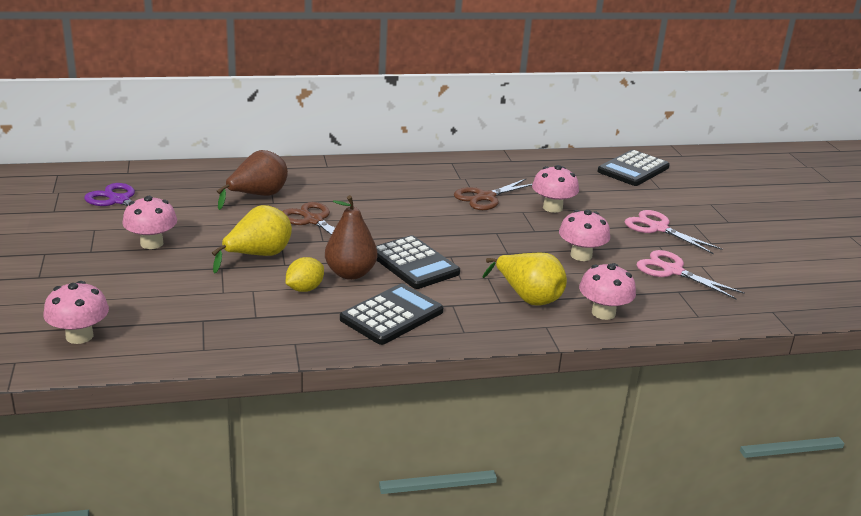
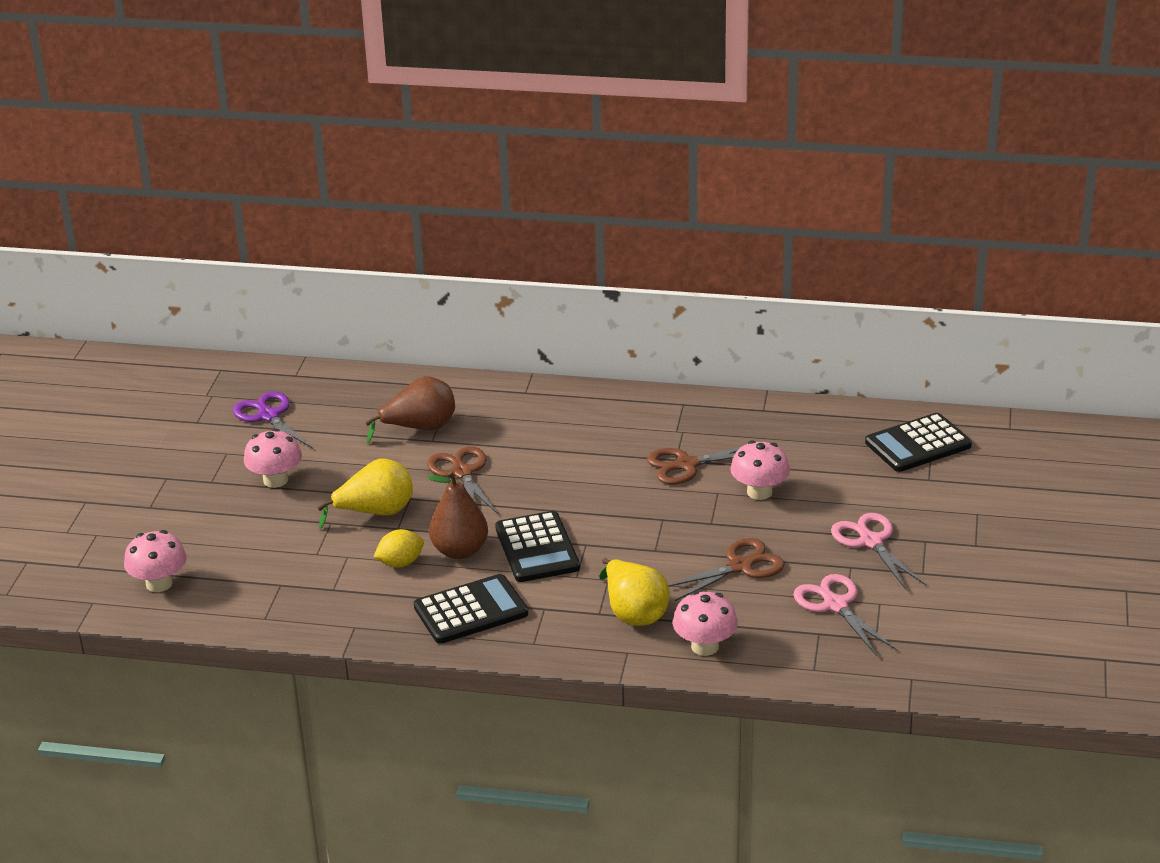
camera: 25 degrees right, 5 degrees up
pink mushroom [559,210,610,261] -> brown scissors [668,538,785,601]

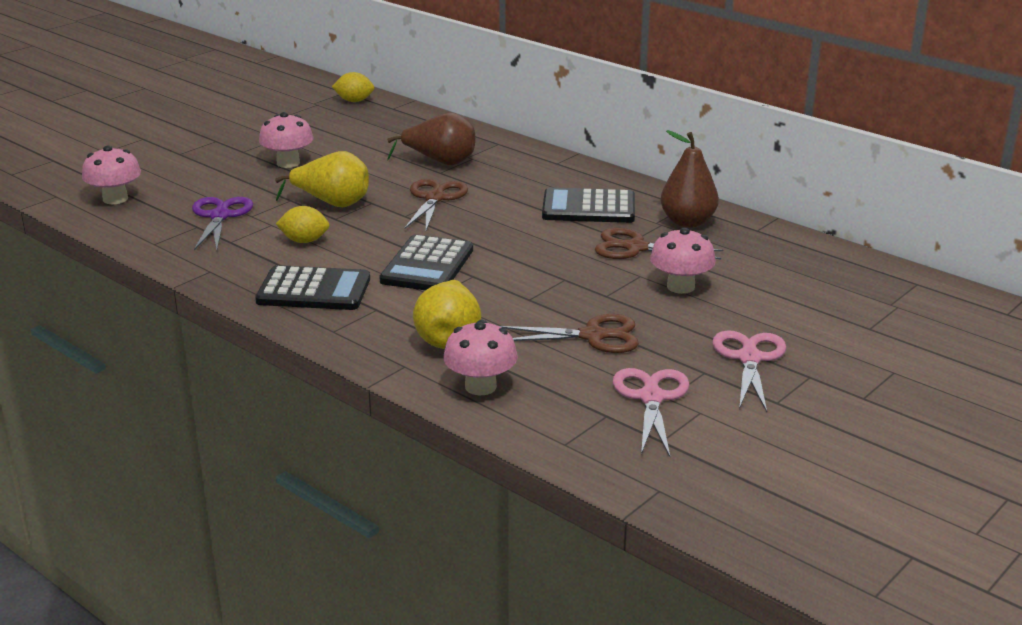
camera: 30 degrees right, 5 degrees down
purple scissors [233,391,312,448] -> purple scissors moved to [192,197,253,250]
brown pear [428,471,488,559] -> brown pear moved to [661,130,719,228]
black calculator [865,413,972,472] -> black calculator moved to [542,187,635,223]
none -> yellow lemon [332,72,374,102]

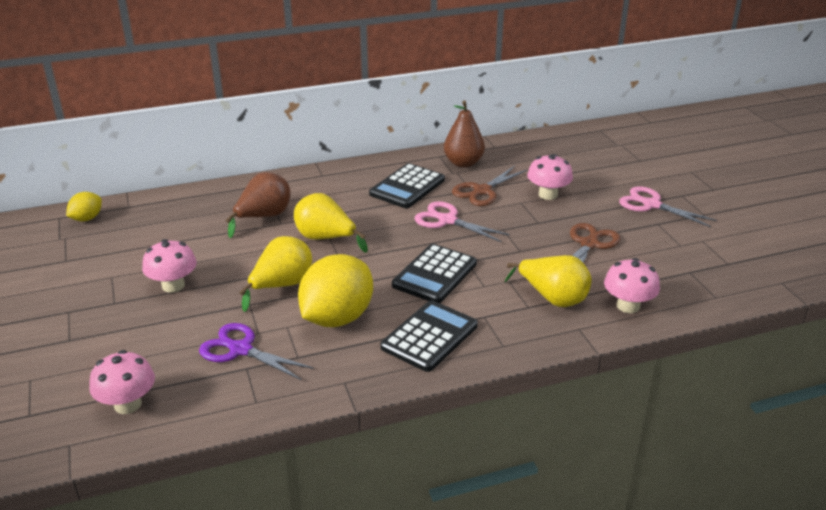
camera: 60 degrees left, 5 degrees up
yellow lemon [276,206,329,243] -> yellow lemon [298,254,373,327], size x2.04
black calculator [379,234,473,290] -> black calculator turned 75 degrees clockwise [392,244,477,303]
brown scissors [405,179,468,231] -> yellow pear [294,193,368,253]
pink scissors [613,368,690,457] -> pink scissors moved to [414,201,510,242]

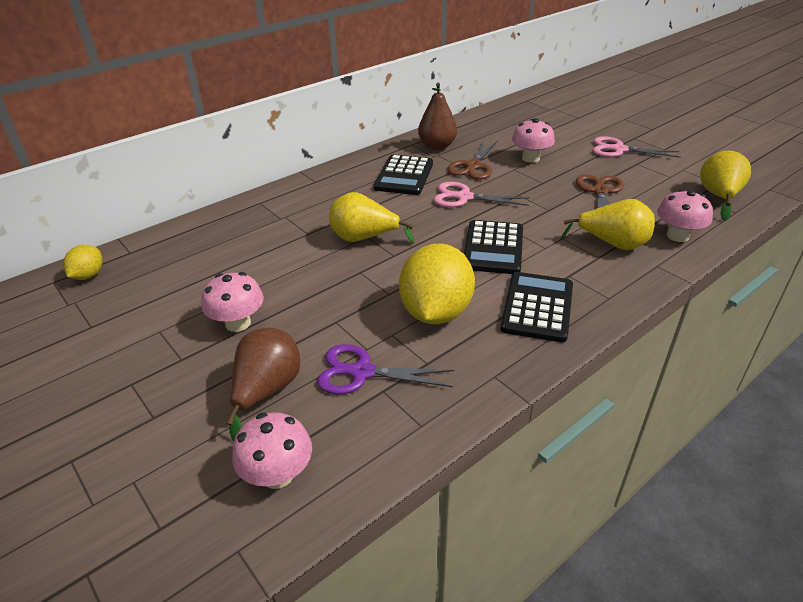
camera: 20 degrees left, 5 degrees up
brown pear [226,172,291,238] -> brown pear moved to [226,328,300,442]
yellow pear [240,236,312,312] -> yellow pear moved to [700,151,751,221]

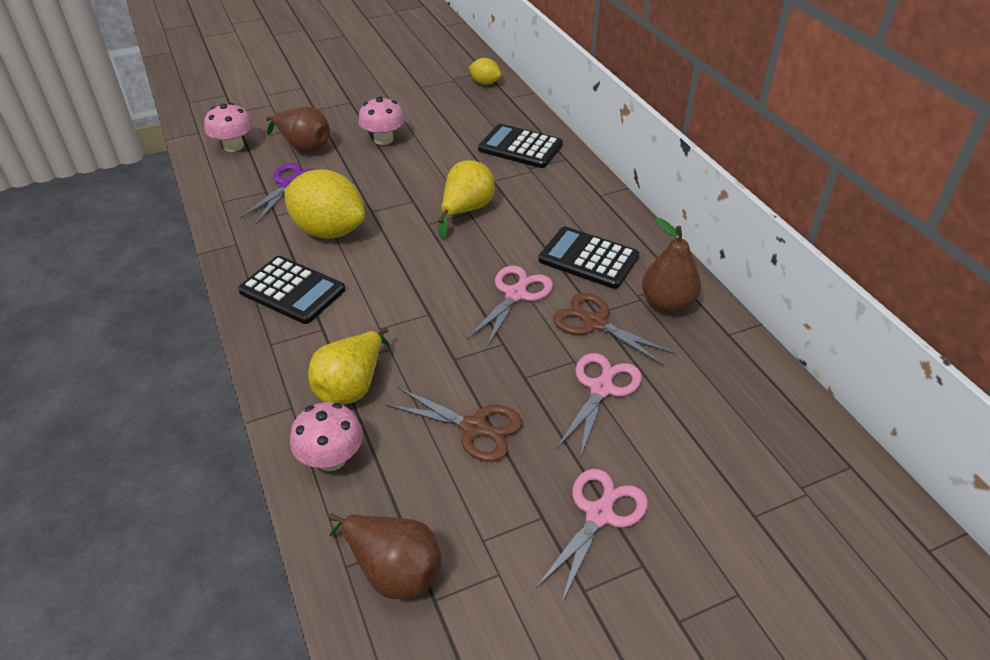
camera: 105 degrees right, 5 degrees up
black calculator [464,220,523,274] -> black calculator moved to [478,124,563,168]
pink mushroom [512,118,555,163] -> pink scissors [557,353,642,458]
yellow pear [700,151,751,221] -> brown pear [328,513,442,599]

